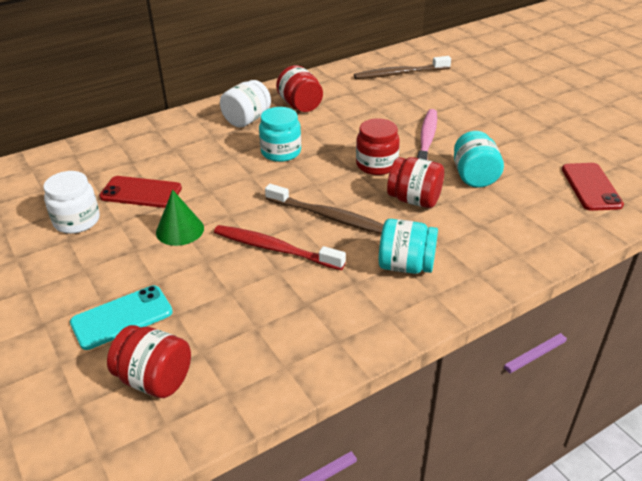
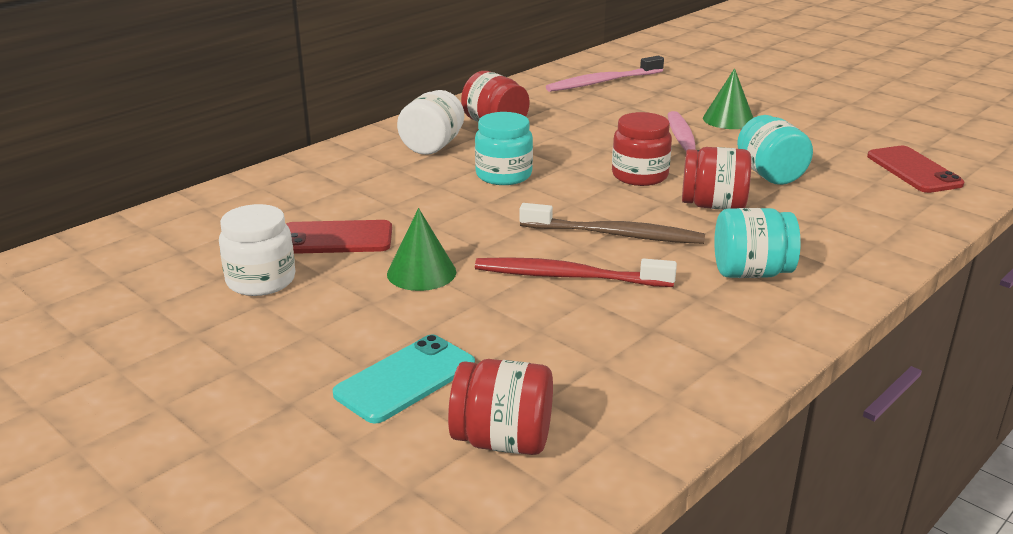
camera: 15 degrees left, 10 degrees down
brown toothbrush [354,56,451,79] -> pink toothbrush [546,56,664,92]
none -> green cone [703,68,753,129]

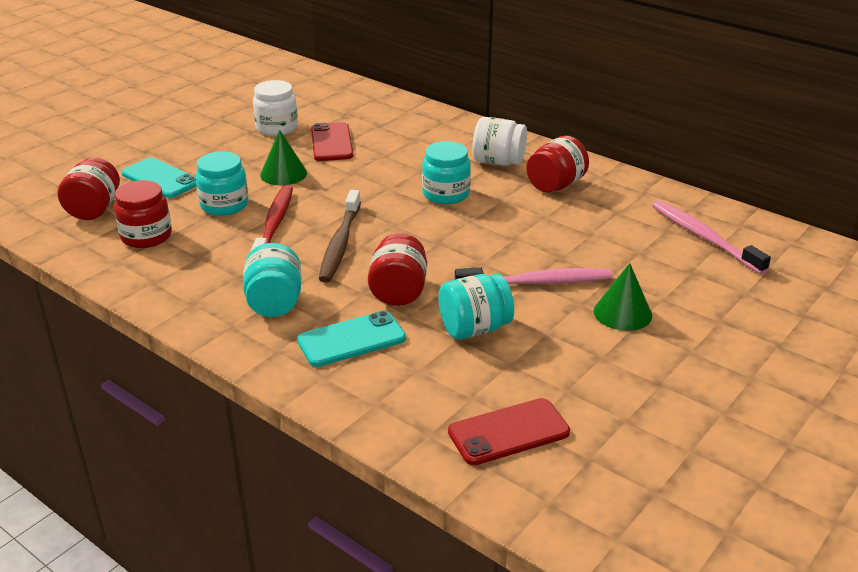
camera: 85 degrees right, 5 degrees up
red jar [612,112,672,186] -> red jar moved to [114,180,172,248]
none -> turquoise jar [196,151,248,216]
none -> turquoise phone [297,311,406,367]

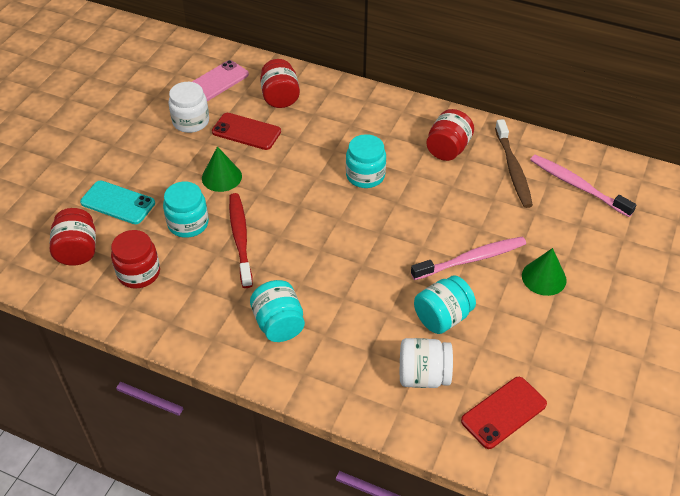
camera: 15 degrees left, 15 degrees up
turquoise phone [297,311,406,367] -> none
red phone [311,122,353,161] -> red phone turned 45 degrees counterclockwise [212,113,281,150]
brown toothbrush [319,190,361,282] -> brown toothbrush moved to [495,119,533,208]
red jar [368,233,427,306] -> red jar moved to [260,59,300,108]
white jar [472,117,527,166] -> white jar moved to [400,338,453,388]
none -> pink phone [192,60,249,101]

